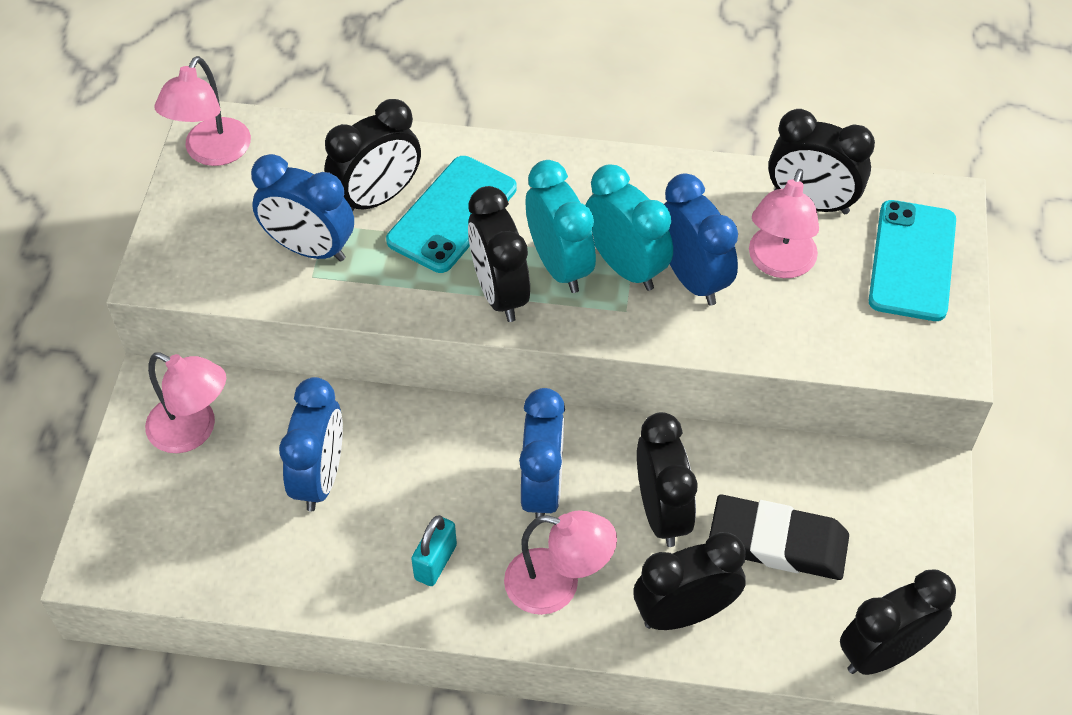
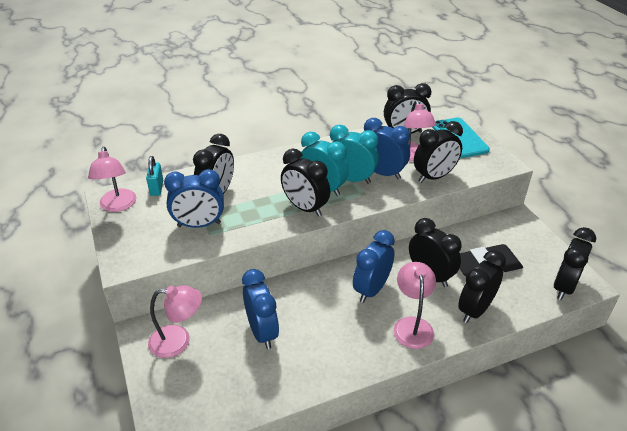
camera: 30 degrees left, 15 degrees down
turquoise phone [386,156,517,273] -> none
turquoise padlock [411,515,457,586] -> turquoise padlock moved to [146,156,163,196]
pink lamp [504,510,617,615] -> pink lamp turned 75 degrees counterclockwise [394,262,436,349]
blue clock [519,388,565,518] -> blue clock turned 120 degrees counterclockwise [353,230,395,303]
none -> black clock [414,121,463,183]

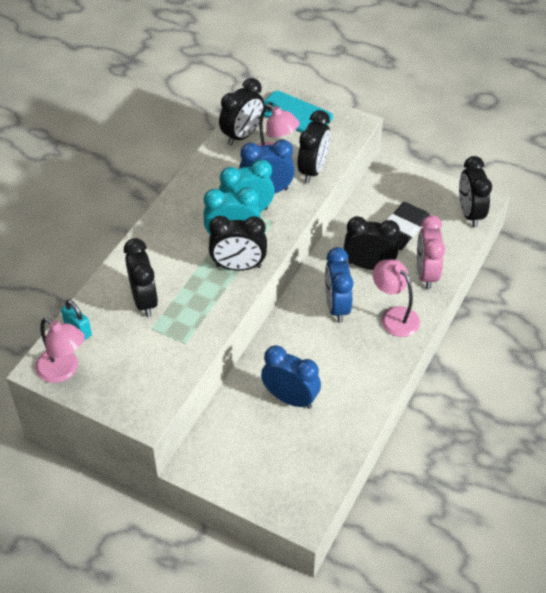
camera: 40 degrees left, 10 degrees up
pink lamp [148,285,202,358] -> none
blue clock [164,169,224,228] -> none
black clock [458,250,506,323] -> pink clock [417,215,445,289]

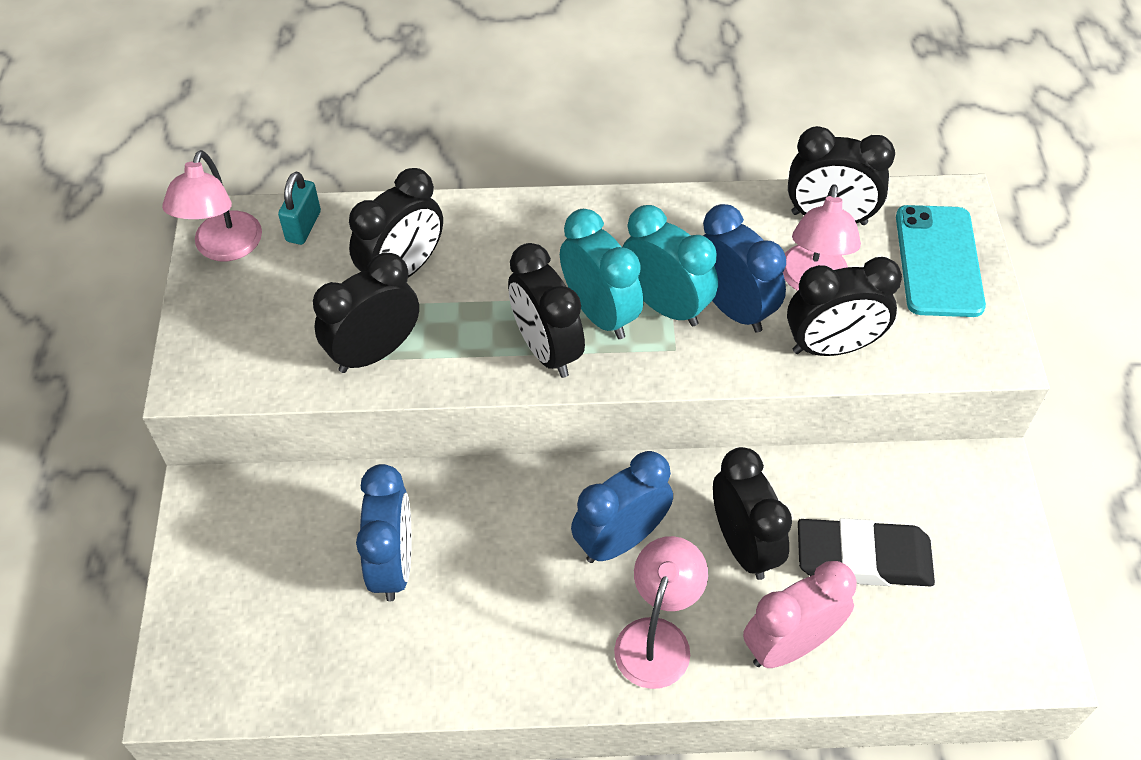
camera: 60 degrees right, 5 degrees up
black clock [459,156,492,227] -> black clock moved to [313,252,419,373]

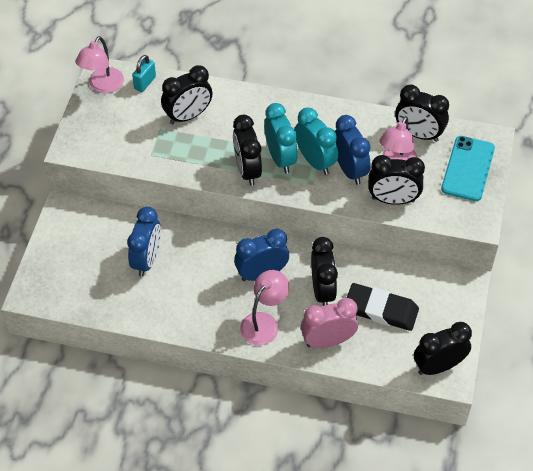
camera: 15 degrees right, 0 degrees up
black clock [313,252,419,373] -> black clock moved to [414,322,472,375]

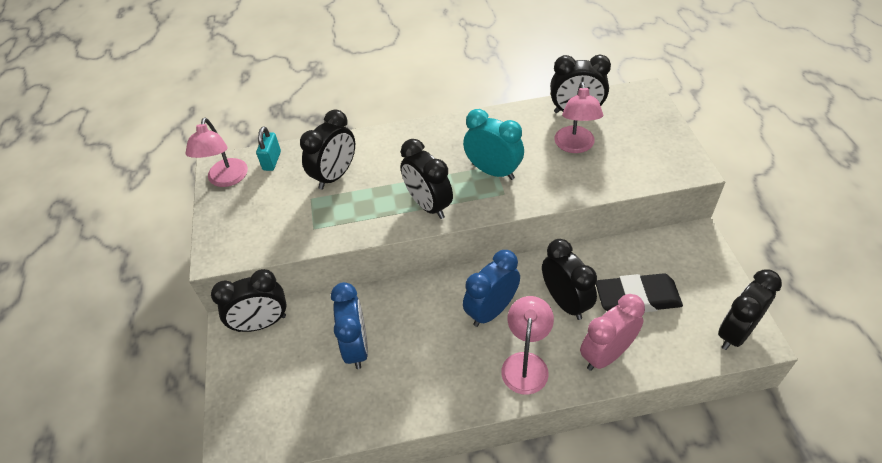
camera: 20 degrees left, 5 degrees down
turquoise clock [264,103,298,173] -> none
blue clock [335,115,371,185] -> none
black clock [368,155,425,205] -> black clock moved to [211,269,287,332]
turquoise phone [441,136,495,201] -> none

